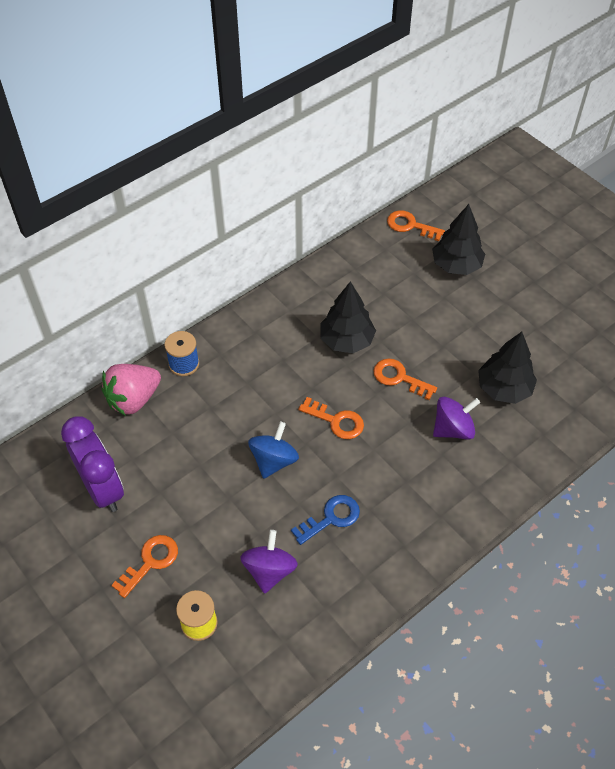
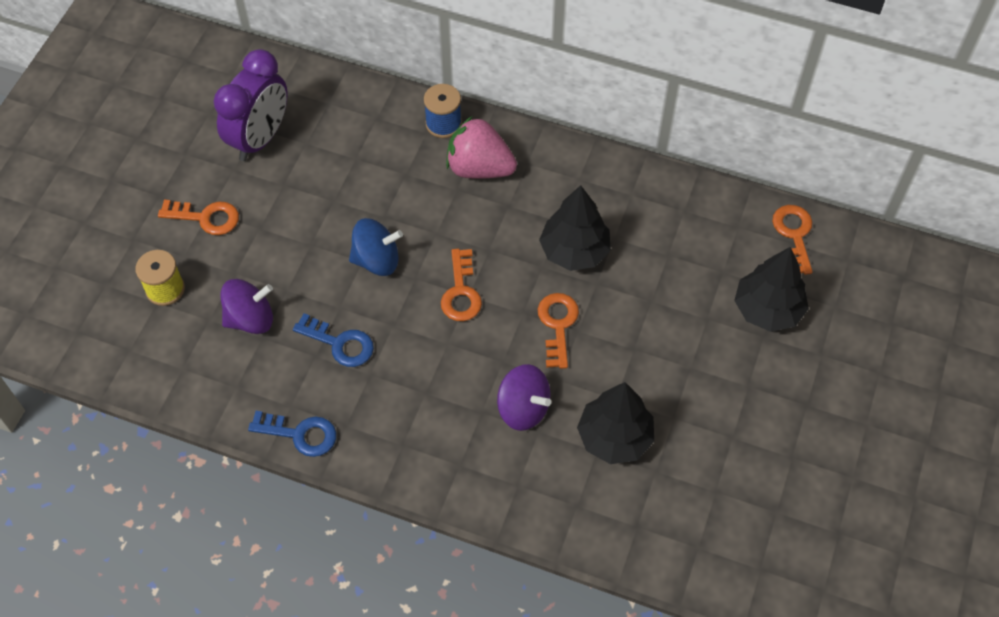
camera: 60 degrees right, 5 degrees up
pink strawberry [101,364,161,416] -> pink strawberry moved to [446,116,517,179]
none -> blue key [248,411,336,457]

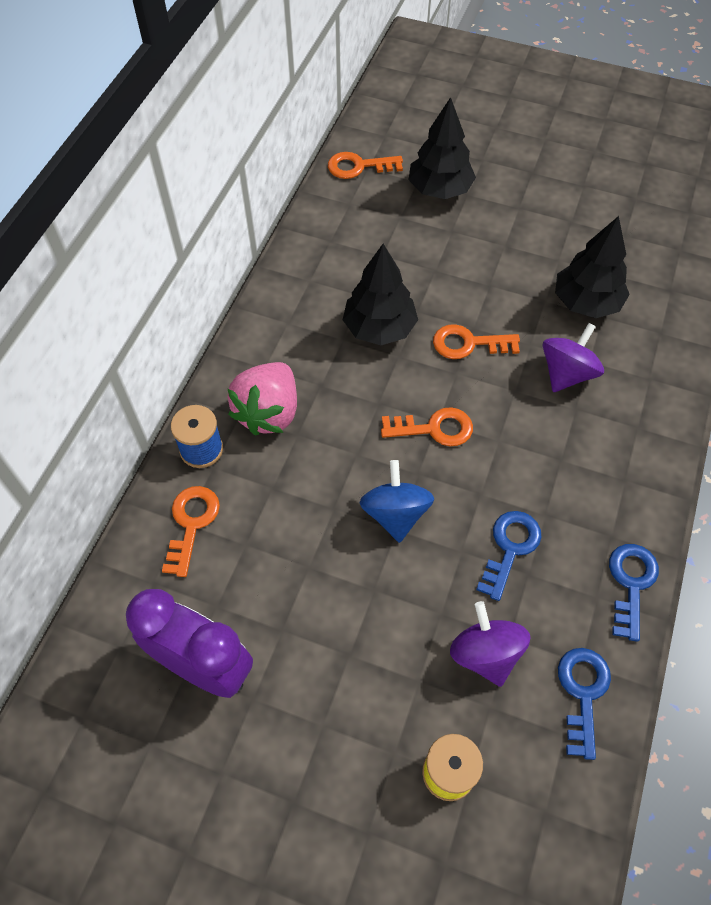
camera: 90 degrees left, 0 degrees up
orange key [158,200,239,235] -> orange key moved to [162,486,220,577]
none -> blue key [558,648,611,760]

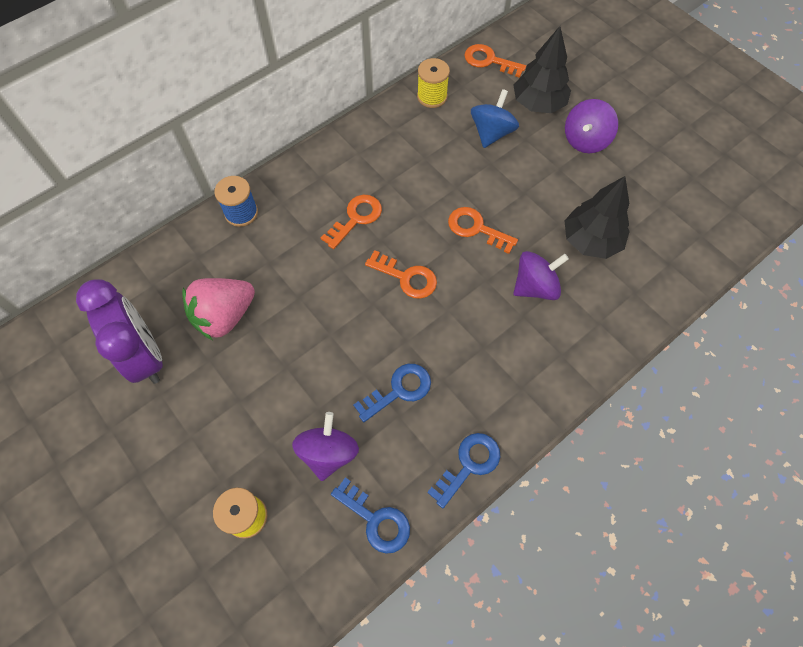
camera: 30 degrees right, 5 degrees up
orange key [162,486,220,577] -> orange key moved to [321,195,382,249]
pink strawberry [227,362,297,436] -> pink strawberry moved to [182,278,255,340]
black tree [343,244,418,345] -> none
blue spinning top [360,460,434,543] -> blue spinning top moved to [471,89,519,148]
blue key [558,648,611,760] -> blue key turned 90 degrees clockwise [331,477,410,554]
none -> yellow spool [417,58,450,108]
none -> purple spinning top [565,99,618,153]

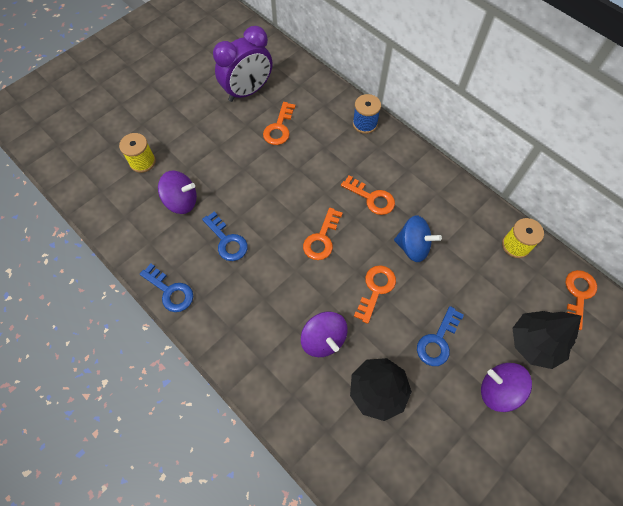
camera: 85 degrees right, 0 degrees up
pink strawberry [182,278,255,340] -> orange key [263,102,296,145]
blue key [331,477,410,554] -> blue key moved to [417,306,464,366]
blue spinning top [471,89,519,148] -> blue spinning top moved to [394,215,442,262]

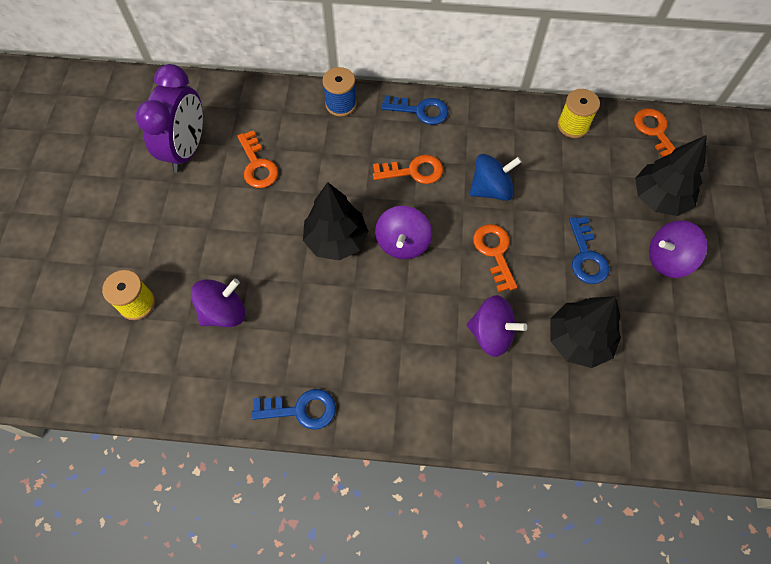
camera: 40 degrees left, 0 degrees up
blue key [202,211,248,261] -> blue key moved to [381,95,449,125]
orange key [303,208,343,260] -> purple spinning top [375,206,432,259]
none -> black tree [303,182,368,261]

